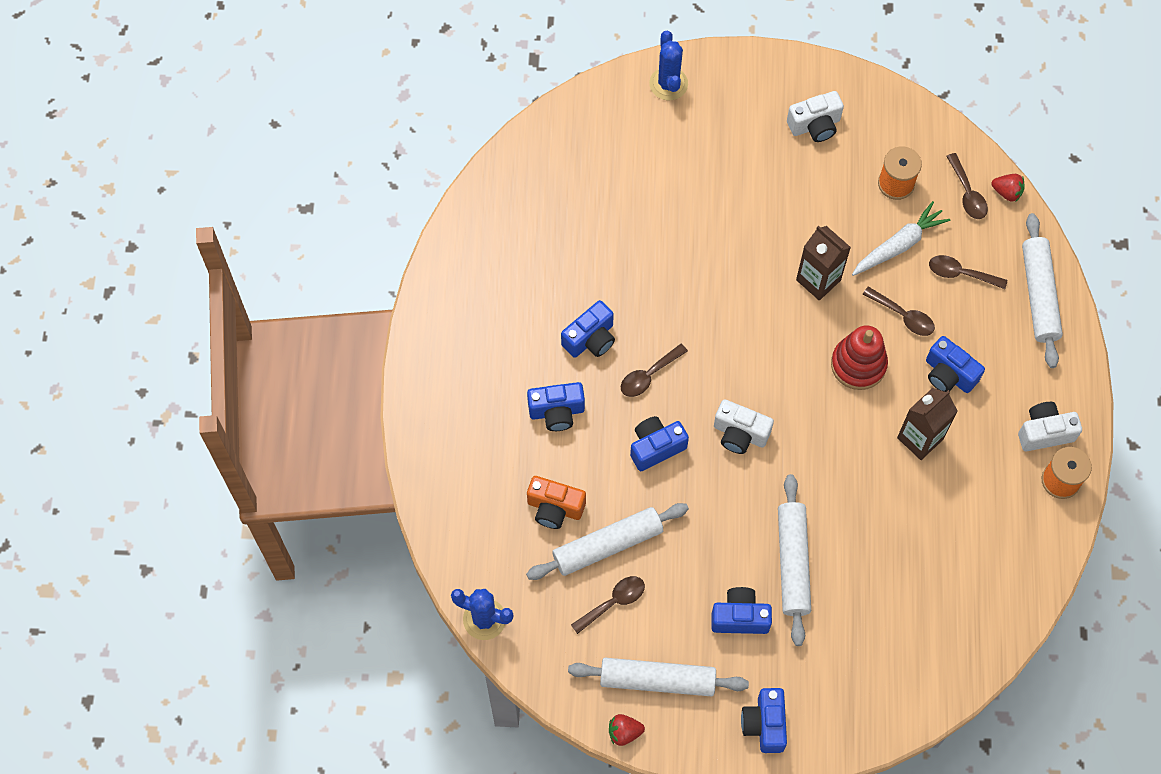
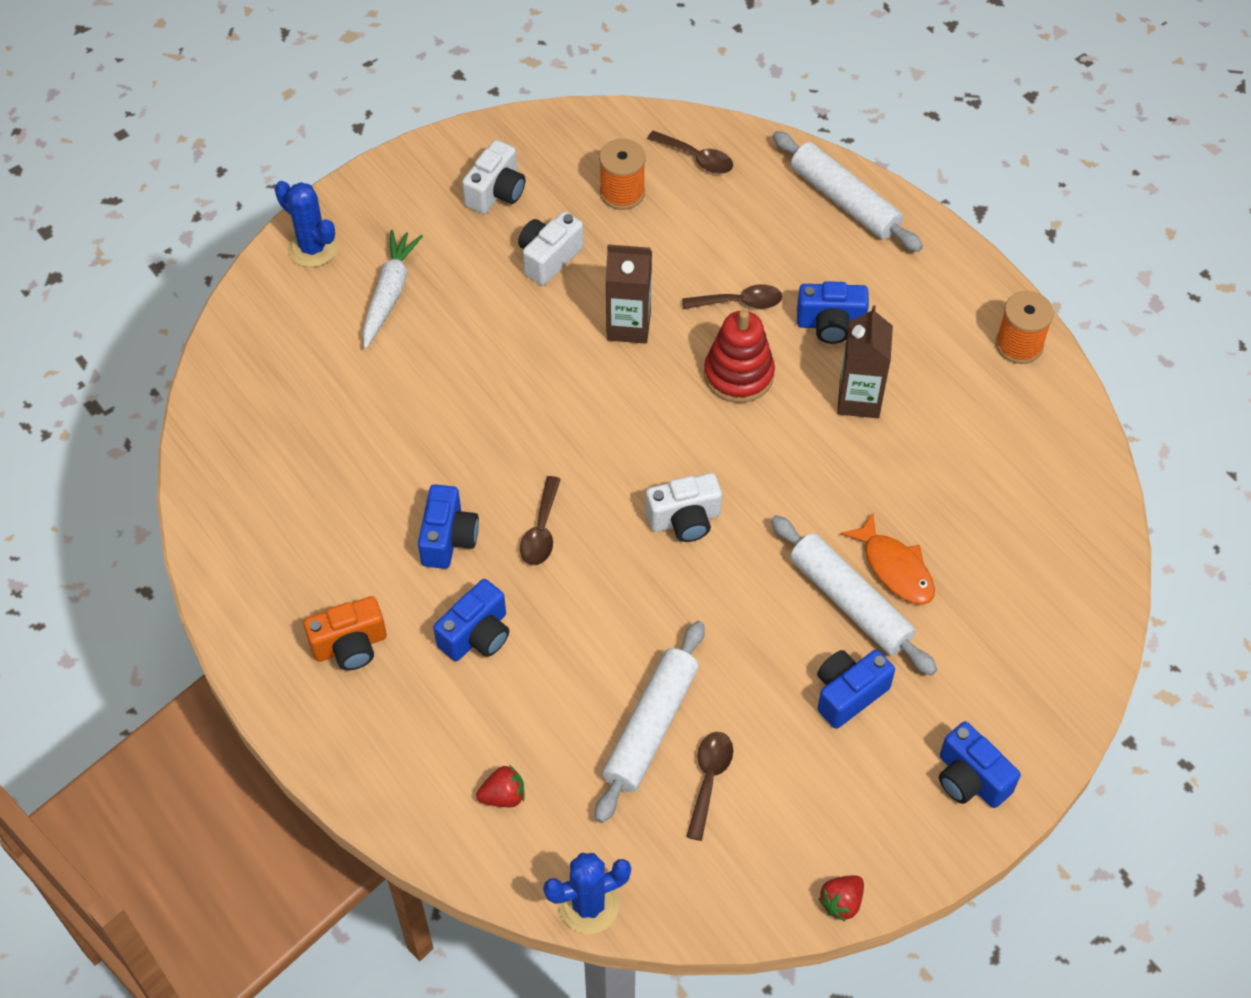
camera: 40 degrees left, 10 degrees down
orange camera [527,476,586,529] -> orange camera moved to [303,596,387,670]
white rolling pin [568,658,749,697] -> none
blue camera [630,416,689,471] -> none
white carrot [852,201,950,276] -> white carrot moved to [362,230,423,349]
brown spoon [929,255,1007,289] -> none
red strawberry [991,174,1025,202] -> red strawberry moved to [476,765,524,807]
white camera [1018,402,1082,451] -> white camera moved to [518,211,584,285]
none -> orange fish [840,513,935,605]

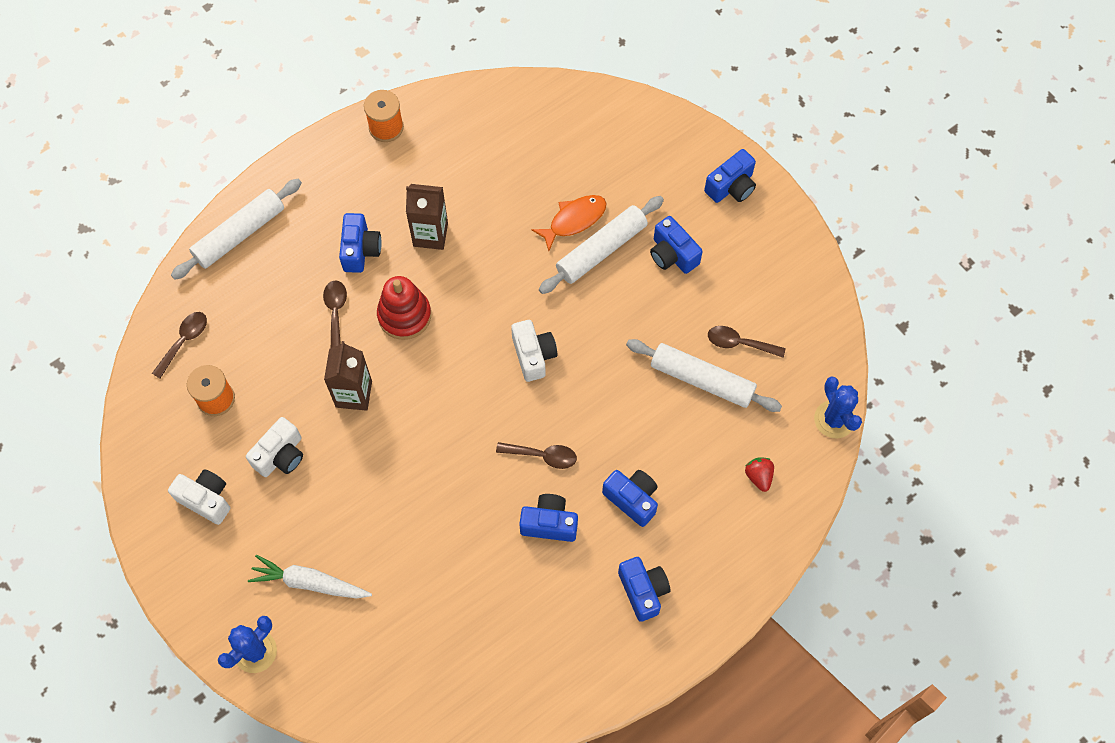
camera: 90 degrees left, 10 degrees up
orange camera [303,596,387,670] -> blue camera [618,557,670,622]
white camera [518,211,584,285] -> white camera turned 90 degrees counterclockwise [246,417,303,477]
red strawberry [818,875,864,922] -> none

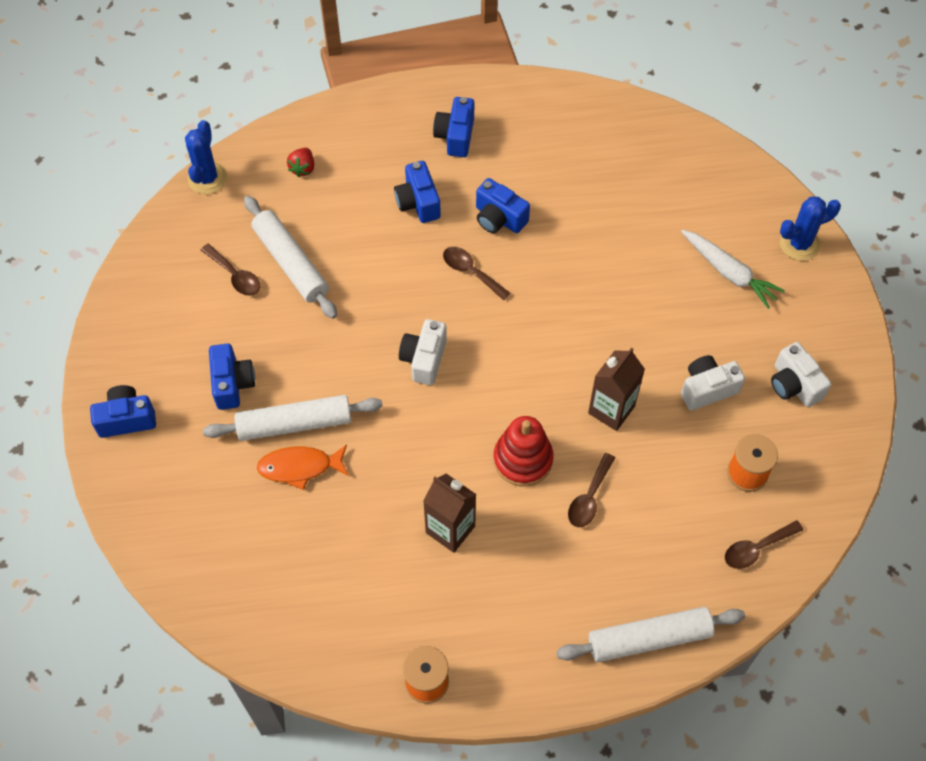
camera: 150 degrees left, 5 degrees down
blue camera [339,213,382,273] -> none

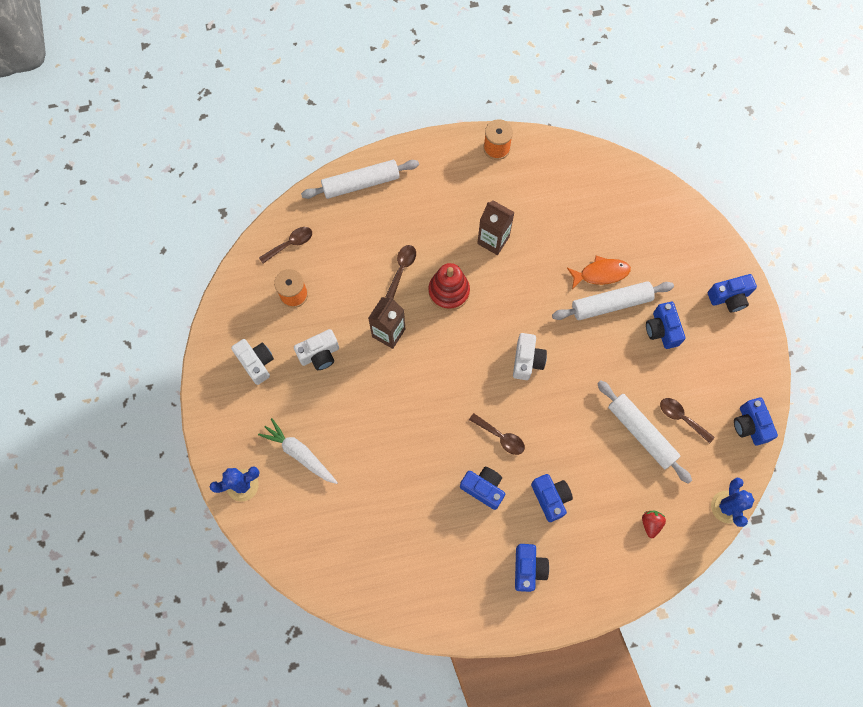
camera: 175 degrees right, 10 degrees up
none -> blue camera [734,397,778,445]

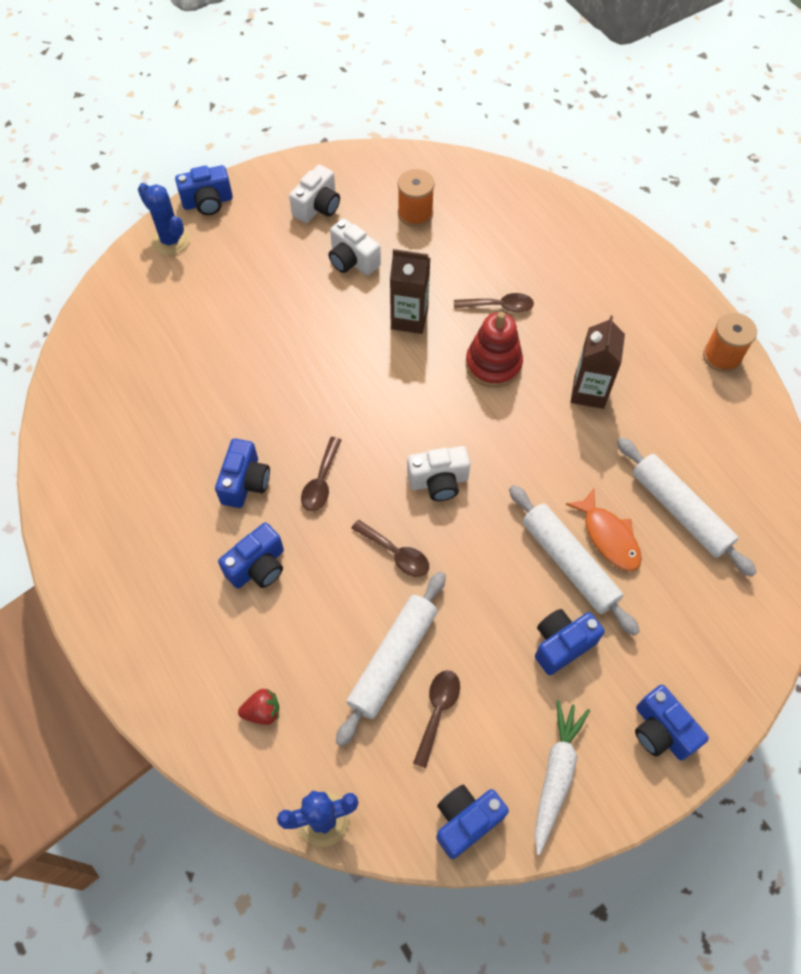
camera: 70 degrees right, 10 degrees down
white carrot [258,418,338,484] -> white carrot moved to [534,700,590,855]
brown spoon [259,227,312,264] -> brown spoon moved to [351,520,429,577]
white rolling pin [301,160,419,199] -> white rolling pin moved to [617,437,757,577]
blue camera [515,544,549,592] -> blue camera moved to [175,165,233,215]

